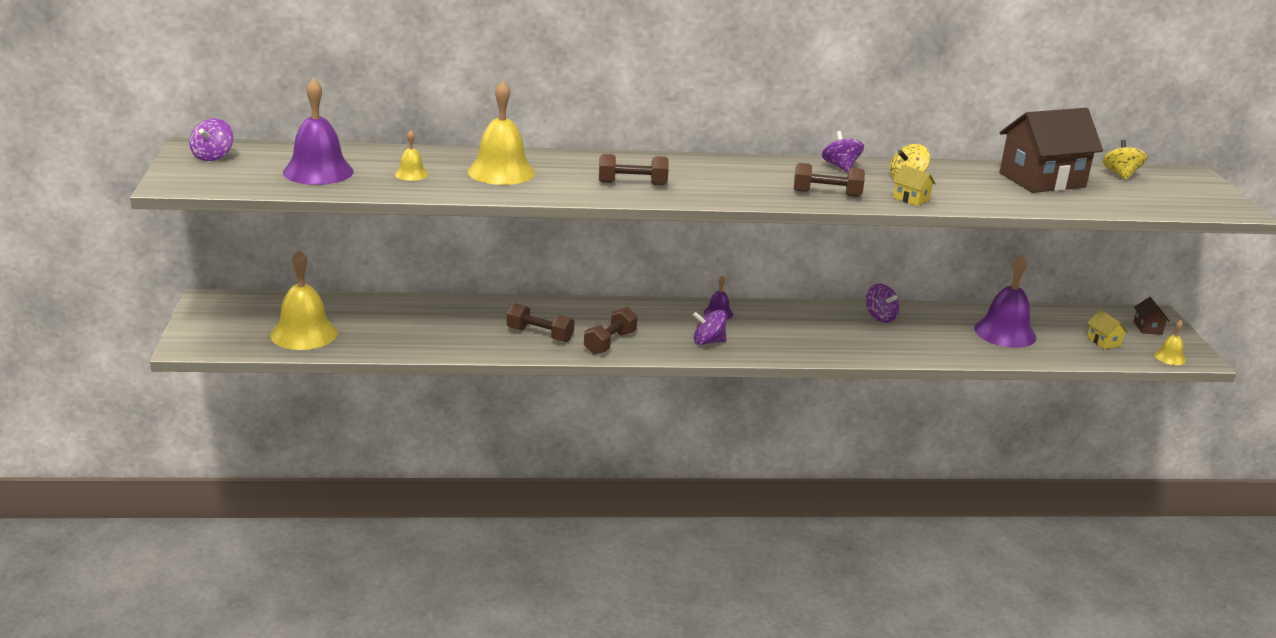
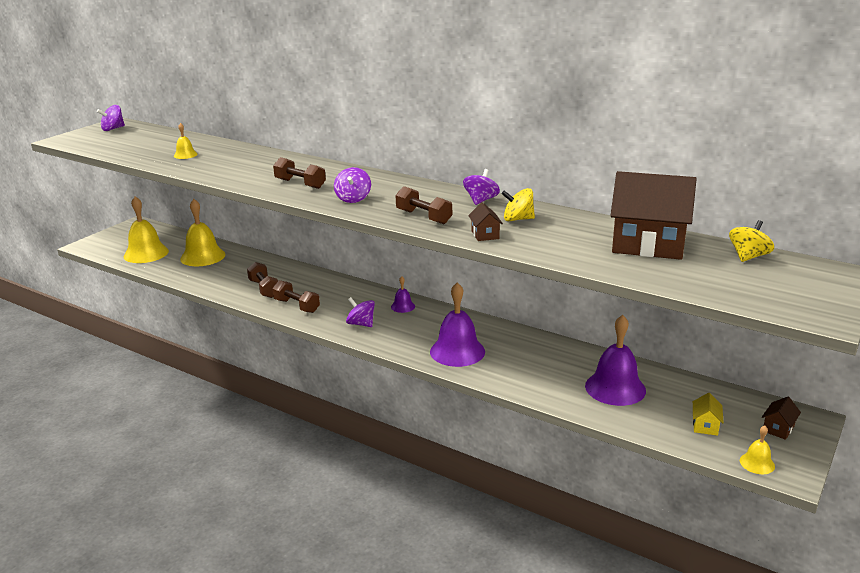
camera: 40 degrees right, 0 degrees up
purple bell [283,78,354,185] -> purple bell moved to [430,282,485,367]
yellow bell [468,80,535,185] -> yellow bell moved to [180,199,225,266]
brown dumbbell [584,307,637,354] -> brown dumbbell turned 60 degrees clockwise [272,280,320,313]
purple spinning top [866,284,900,323] -> purple spinning top moved to [334,167,371,203]
yellow house [893,165,936,206] -> brown house [468,202,503,241]

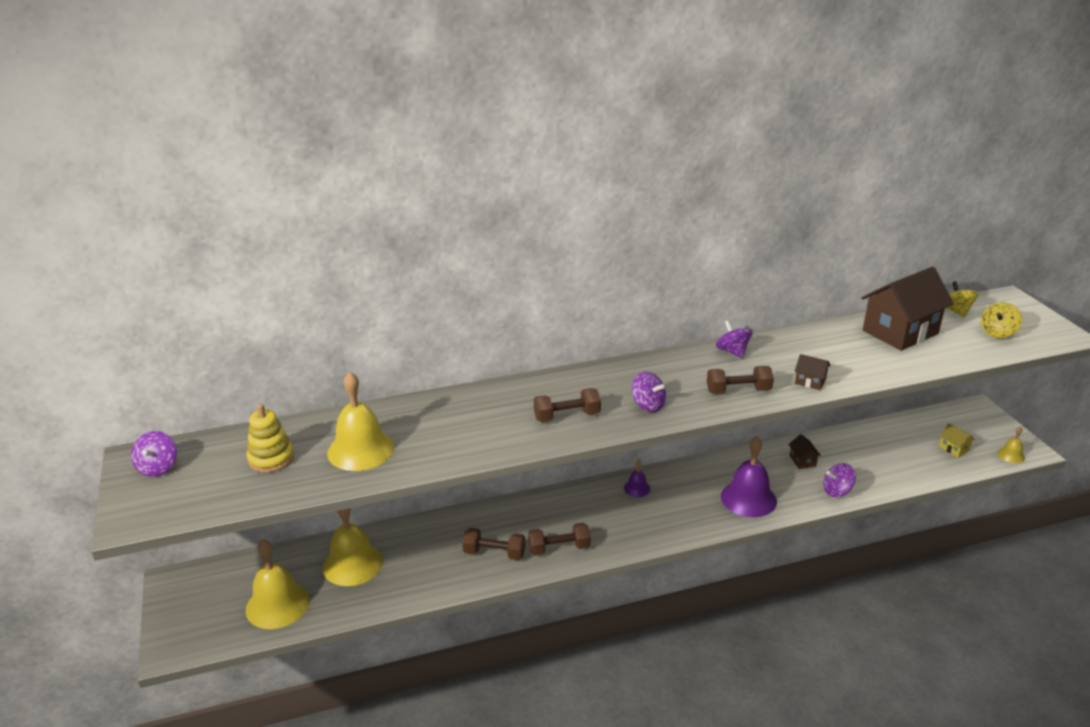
camera: 50 degrees left, 5 degrees up
yellow bell [174,123,198,159] -> yellow bell [327,372,394,471], size x2.05
purple spinning top [346,297,375,327] -> purple spinning top moved to [823,463,856,497]
yellow spinning top [502,188,535,221] -> yellow spinning top moved to [981,302,1022,338]
purple bell [585,315,646,406] -> none
brown house [762,397,801,440] -> brown house moved to [788,434,821,469]
none -> yellow stacking toy [246,404,294,473]

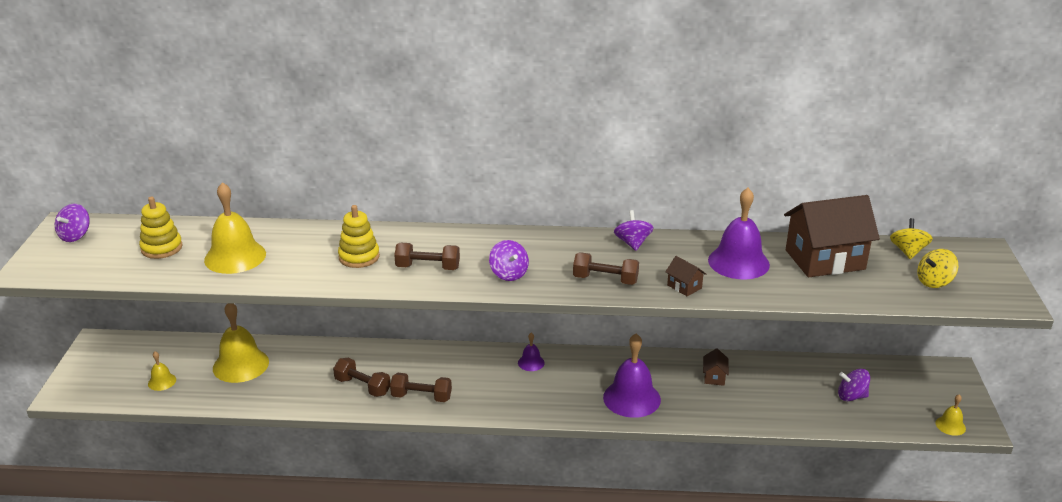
camera: 20 degrees right, 0 degrees up
yellow bell [245,539,310,629] -> yellow bell [148,351,176,391], size x0.49
purple spinning top [823,463,856,497] -> purple spinning top moved to [838,369,870,401]
yellow house [939,423,975,457] -> none
none -> yellow stacking toy [338,205,380,268]
none -> purple bell [708,188,770,280]

